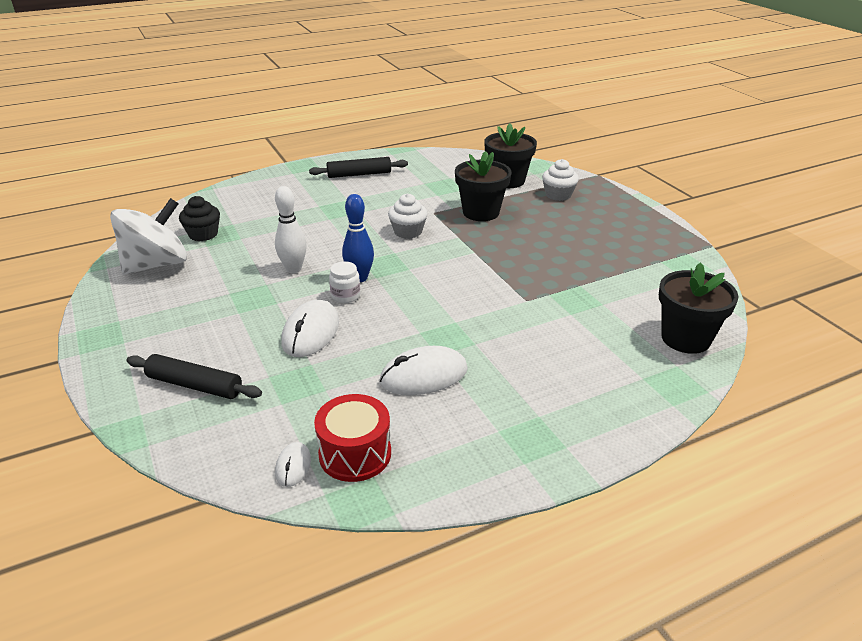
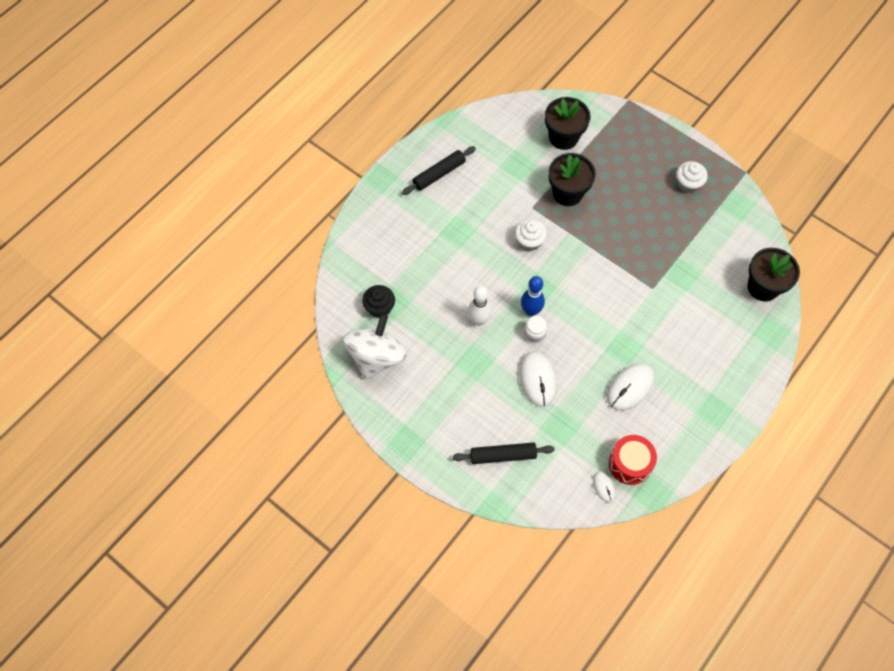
camera: 25 degrees left, 30 degrees up
white cupcake [542,159,579,201] -> white cupcake moved to [676,161,708,193]

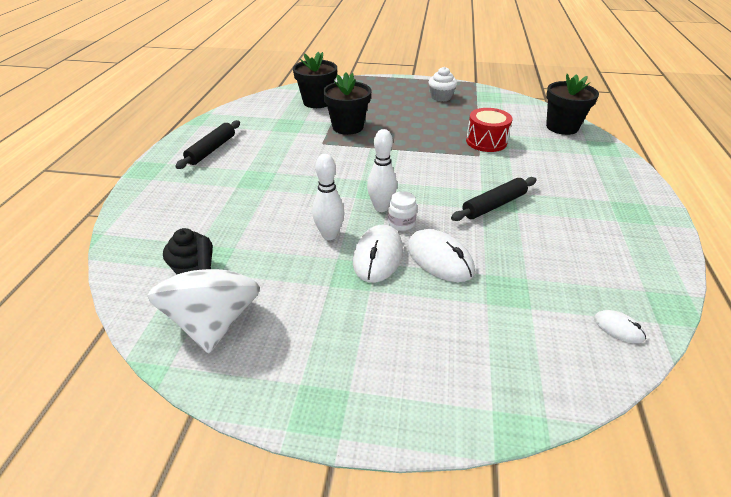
camera: 30 degrees left, 25 degrees down
black rolling pin [453,442,555,464] -> black rolling pin moved to [451,177,536,221]
white cupcake [515,219,547,251] -> none
blue bowling pin [521,276,545,316] -> white bowling pin [367,129,397,212]
white mouse [607,364,654,411] -> white mouse moved to [353,225,403,283]
red drum [609,435,657,485] -> red drum moved to [466,108,512,152]

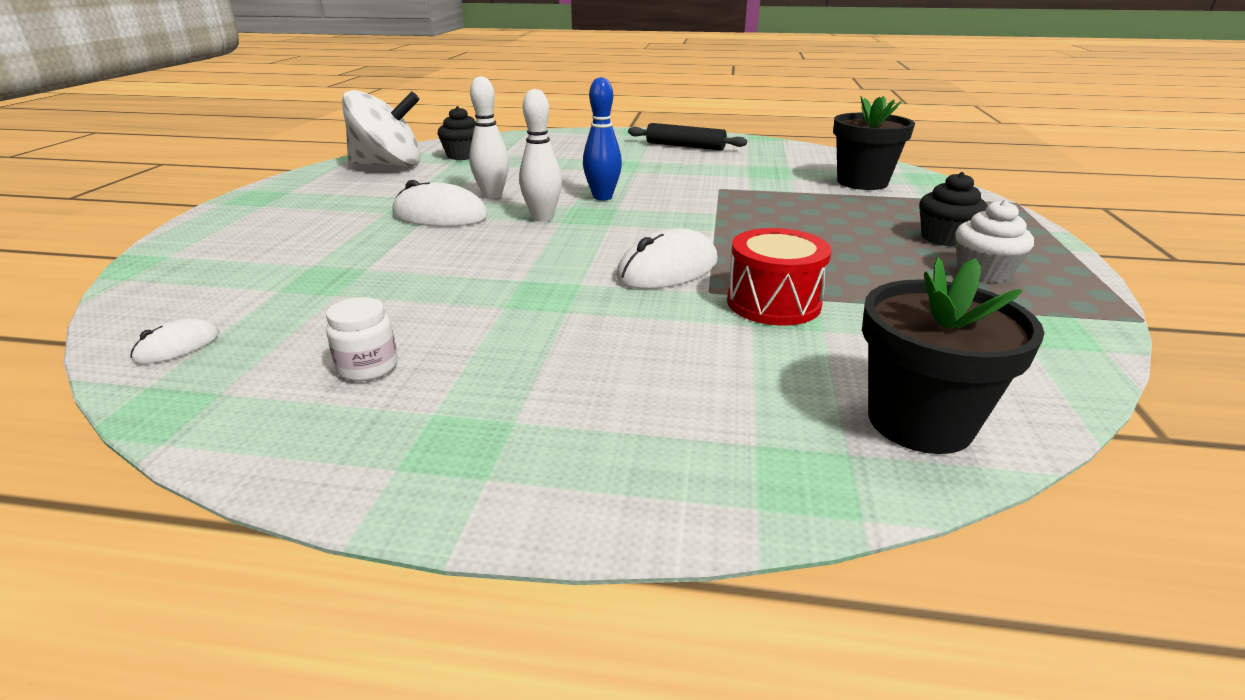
camera: 90 degrees right, 10 degrees down
black flower pot [323,73,371,135] -> none
white jar [388,191,417,231] -> white jar moved to [326,297,398,381]
white mouse [407,229,475,282] -> white mouse moved to [616,228,718,289]
black rolling pin [451,177,536,221] -> none
none -> blue bowling pin [583,77,622,200]
none -> black cupcake [919,172,988,247]

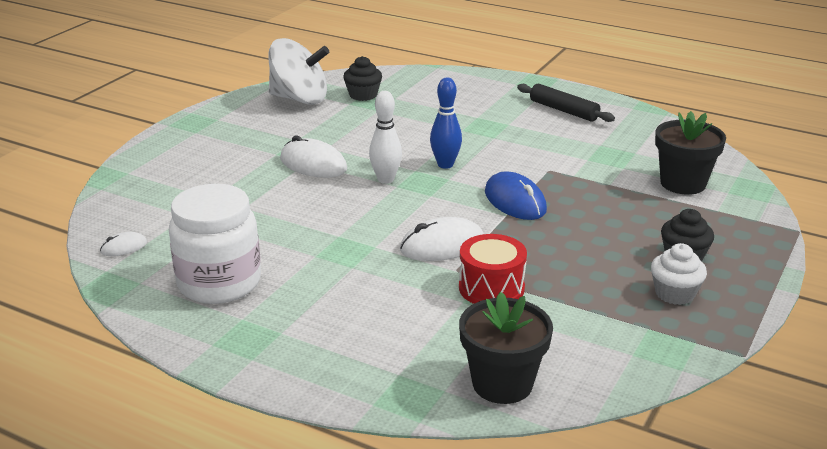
camera: 20 degrees right, 0 degrees up
white jar [326,297,398,381] -> white jar [169,184,261,304], size x2.39
white bowling pin [469,76,509,199] -> none
none -> blue mouse [485,171,547,220]

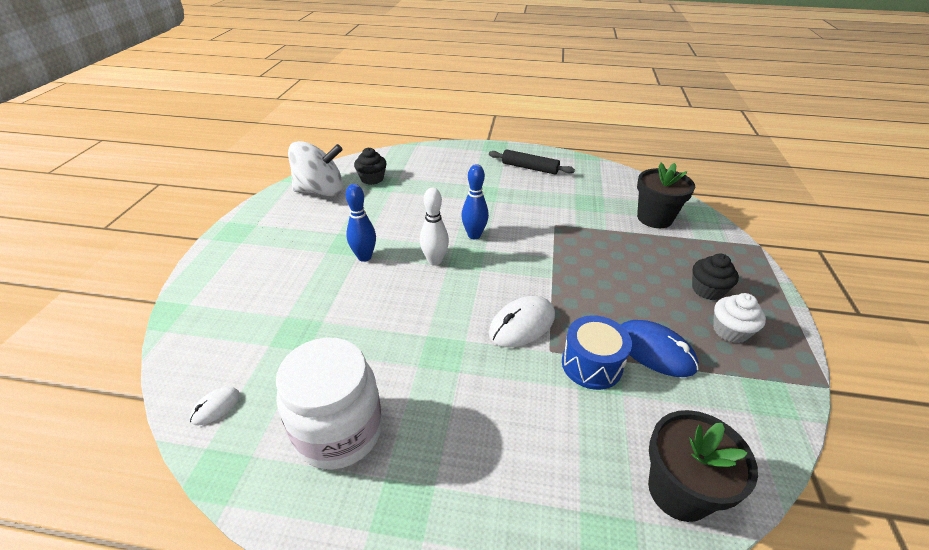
camera: 20 degrees left, 10 degrees up
white mouse [280,136,347,178] -> blue bowling pin [345,184,376,262]
red drum [459,234,527,304] -> blue drum [562,315,632,390]
blue mouse [485,171,547,220] -> blue mouse moved to [621,320,699,377]

